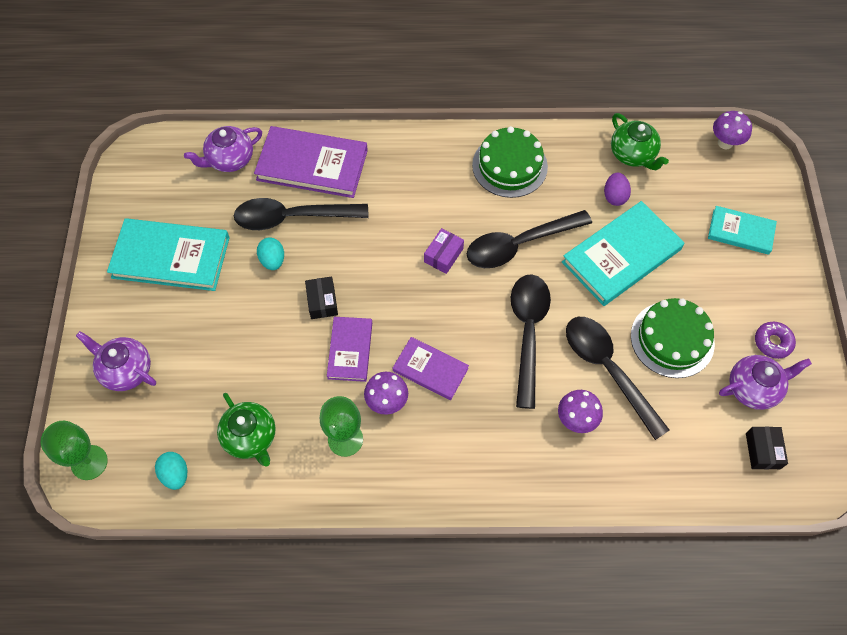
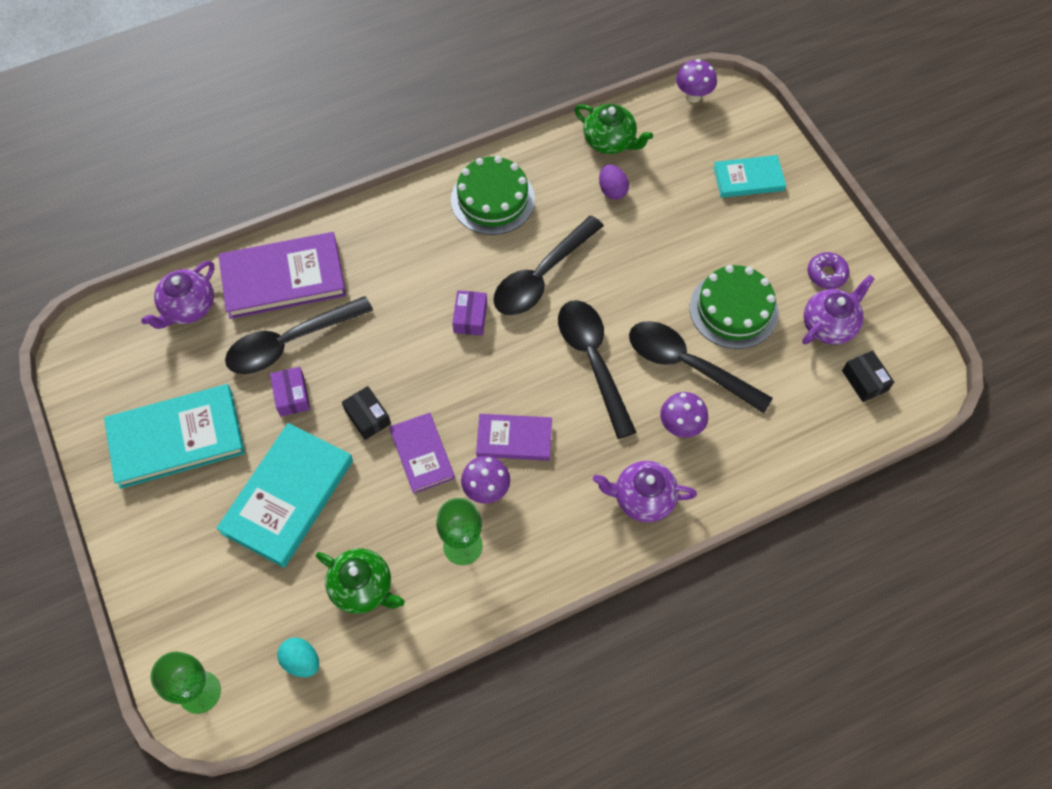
camera: 25 degrees left, 0 degrees up
purple teapot [76,331,156,391] -> purple teapot moved to [593,461,697,522]
turquoise egg [257,237,284,270] -> purple box [270,367,310,417]
turquoise book [562,201,684,306] -> turquoise book moved to [216,423,353,568]

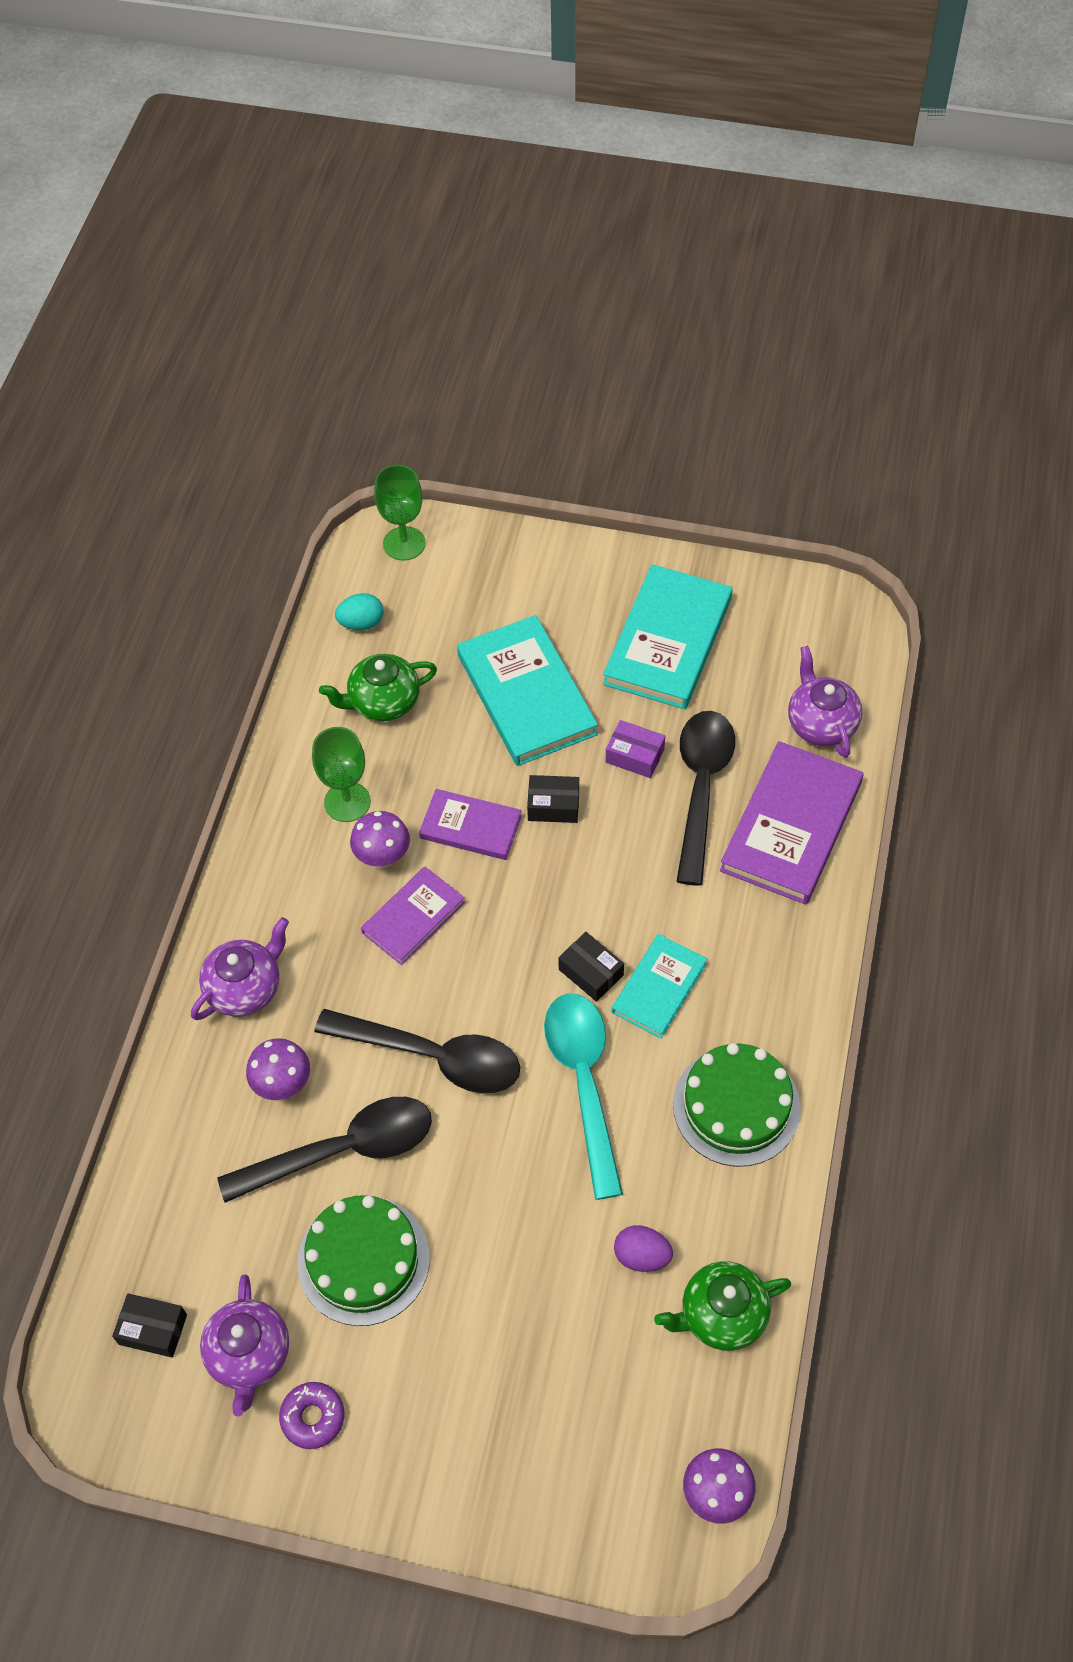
camera: 130 degrees right, 5 degrees down
purple box [452,290,487,336] -> black box [558,932,624,1002]
black spoon [493,216,604,315] -> turquoise spoon [544,994,623,1200]
turquoise book [713,155,786,198] -> turquoise book moved to [612,934,707,1039]

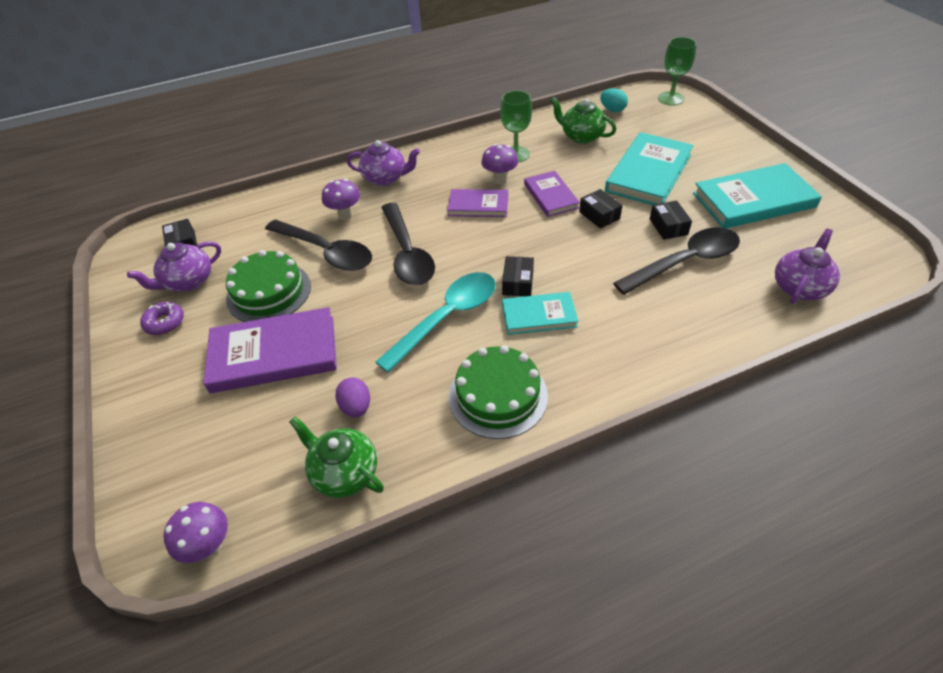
camera: 55 degrees right, 10 degrees down
purple box [606,720,665,778] -> black box [650,200,692,240]
purple book [720,741,863,905] -> purple book moved to [203,307,337,393]

